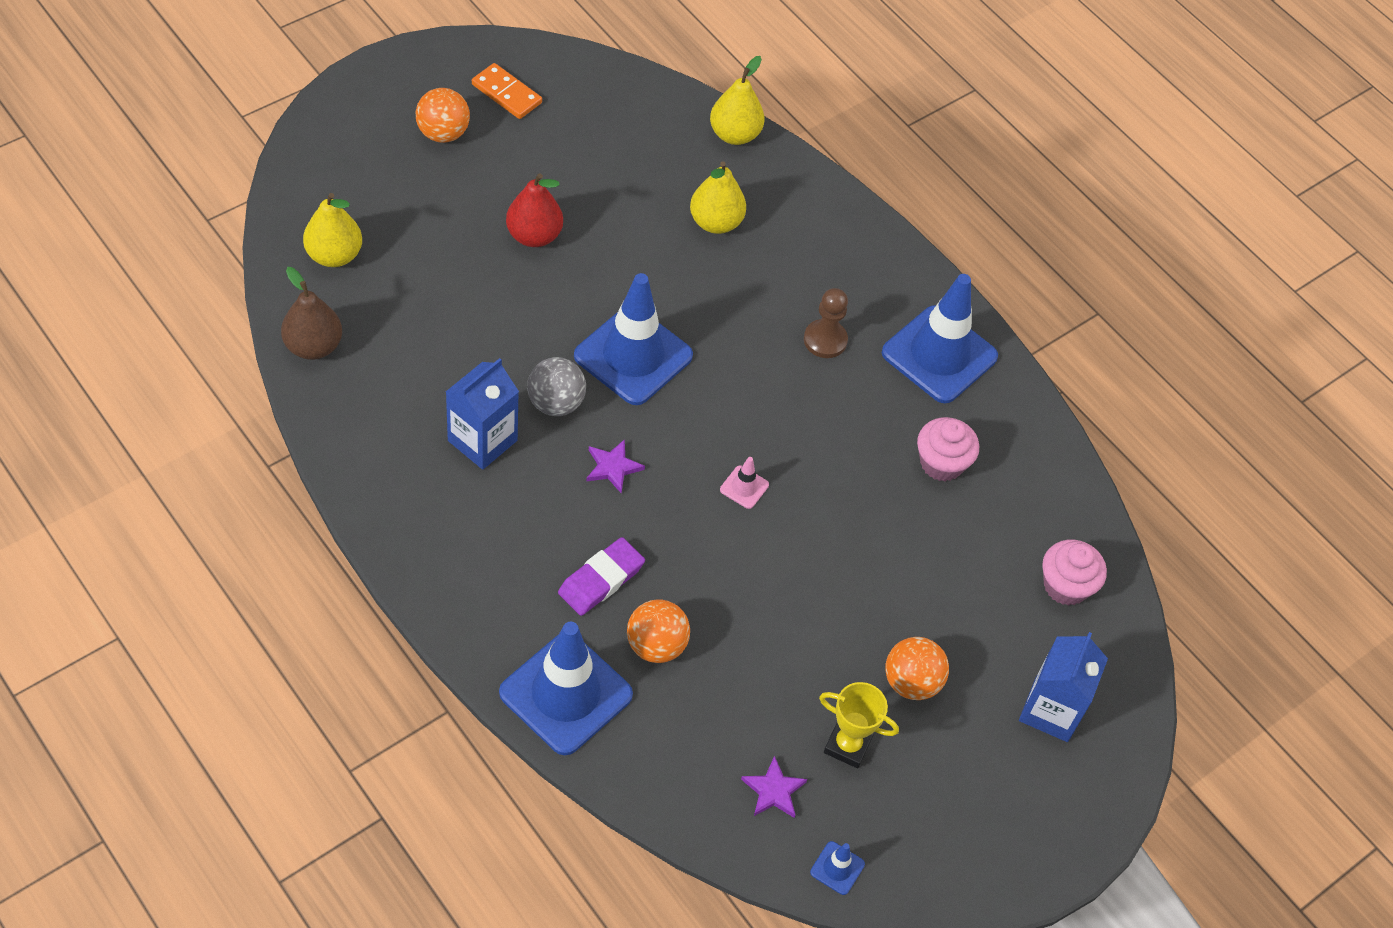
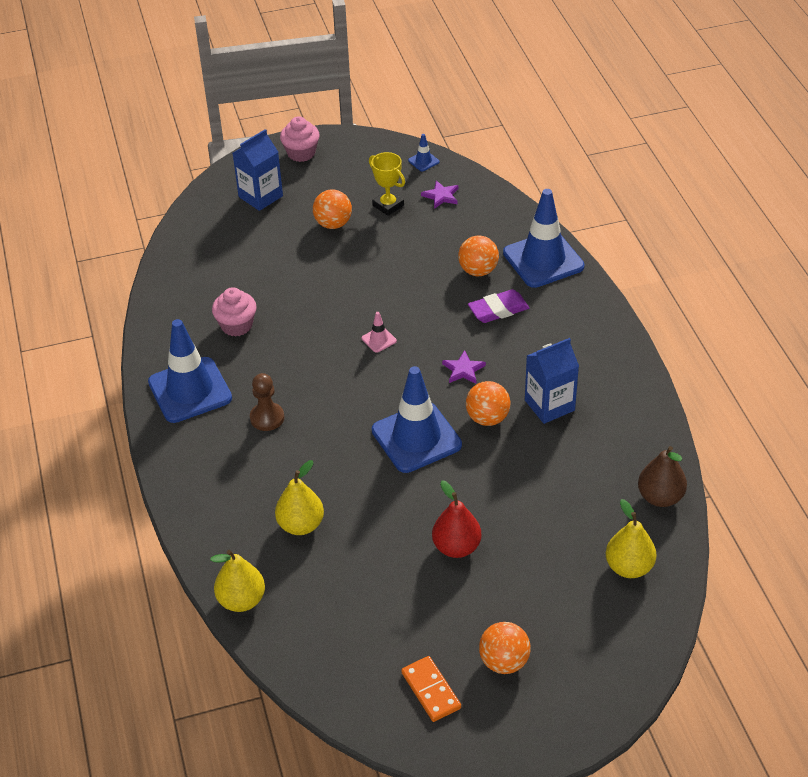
camera: 150 degrees left, 10 degrees down
grey ball [527,357,586,416] -> orange ball [466,381,511,426]
pink cupcake [1042,540,1107,606] -> pink cupcake moved to [280,116,320,162]

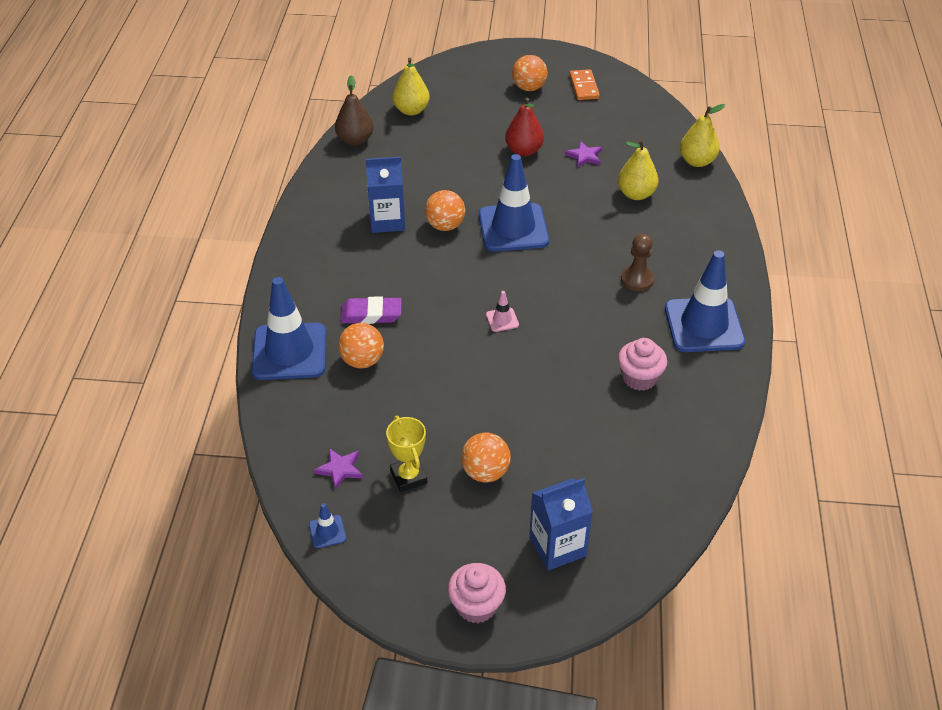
camera: 160 degrees left, 0 degrees up
purple star [442,350,486,384] -> purple star moved to [565,141,602,168]

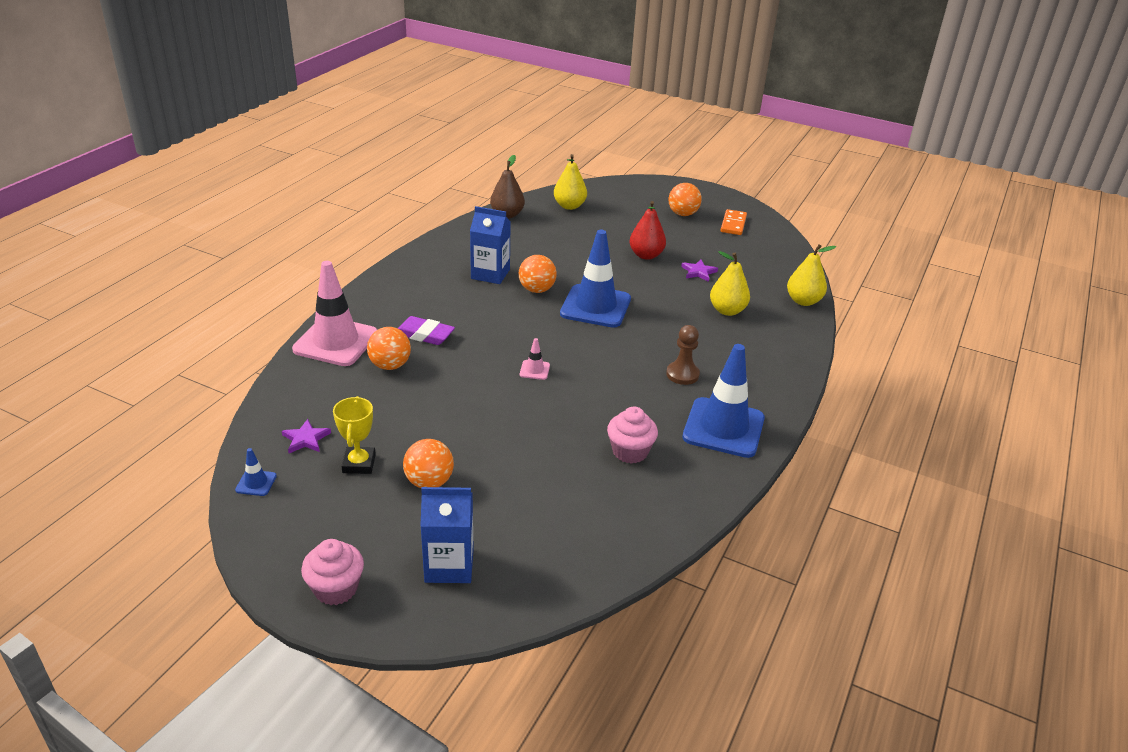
camera: 20 degrees right, 10 degrees down
blue traffic cone [251,277,326,380] -> pink traffic cone [292,261,378,366]

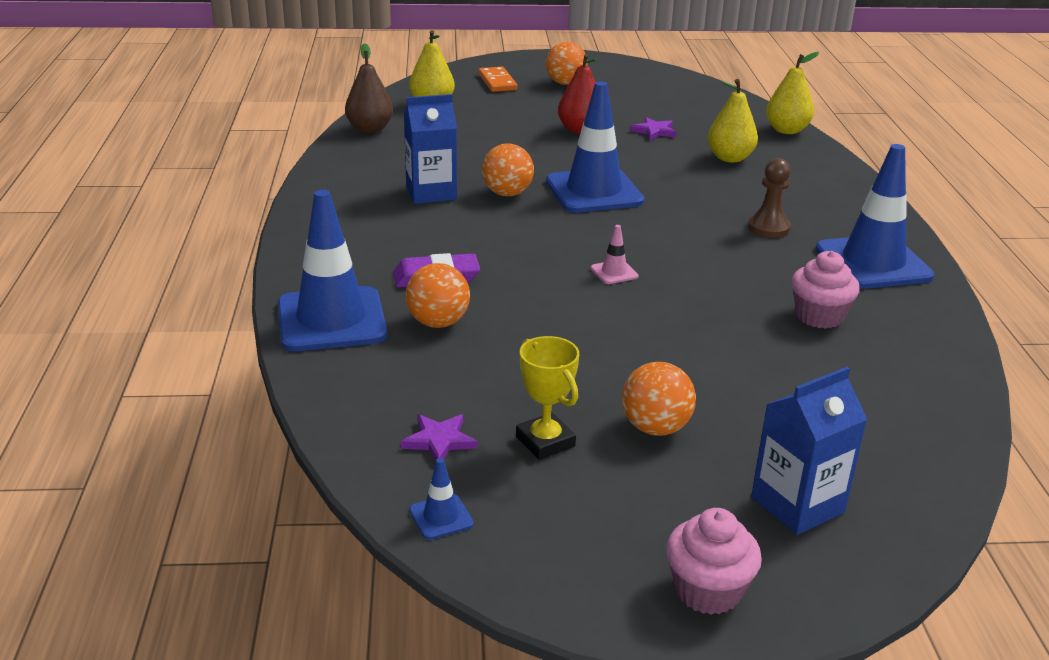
camera: 30 degrees left, 5 degrees down
pink traffic cone [292,261,378,366] -> blue traffic cone [277,190,387,351]
orange domino [721,209,747,235] -> orange domino moved to [479,67,517,92]

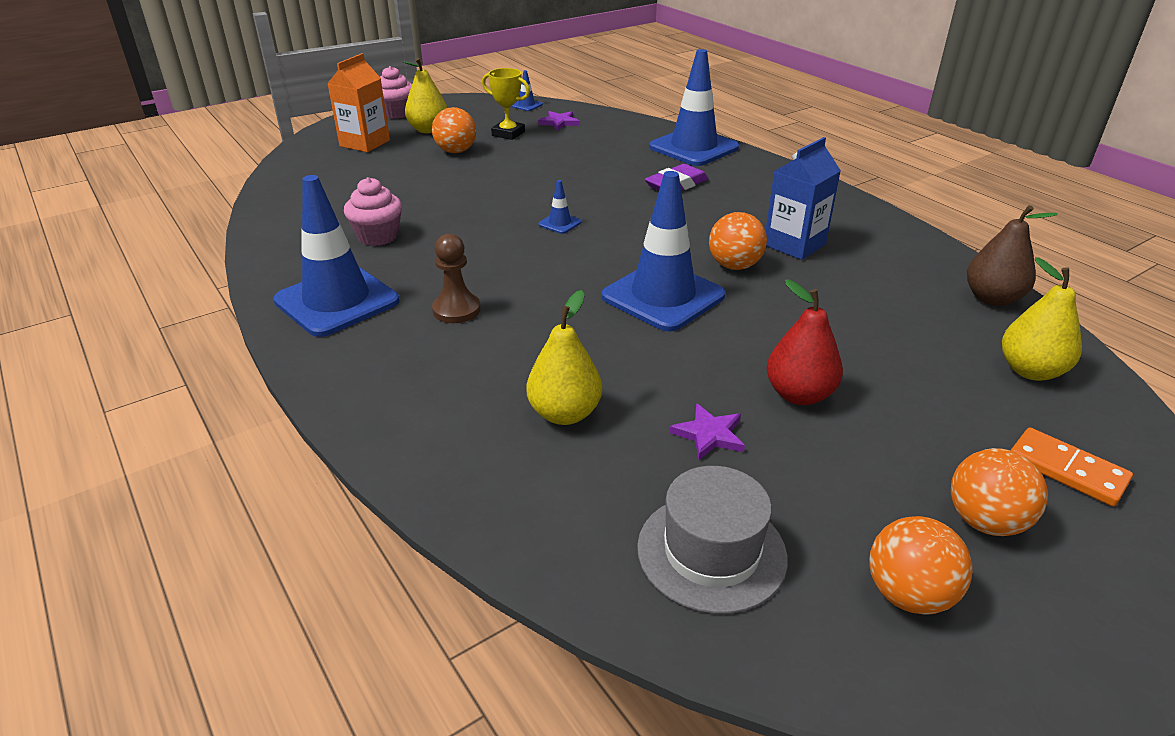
camera: 150 degrees right, 5 degrees up
orange ball [405,263,470,328] -> orange ball moved to [869,516,973,615]
pink traffic cone [591,225,638,284] -> blue traffic cone [538,180,581,234]
blue carton [751,367,867,535] -> orange carton [327,53,390,152]
yellow pear [766,52,819,134] -> yellow pear moved to [403,58,447,133]
none -> grey hat [637,466,788,614]

